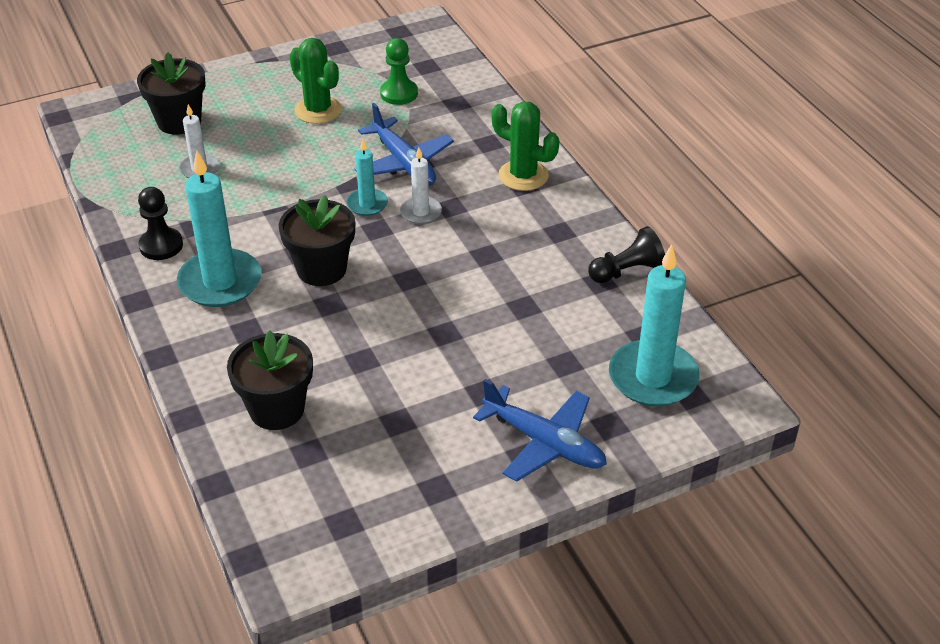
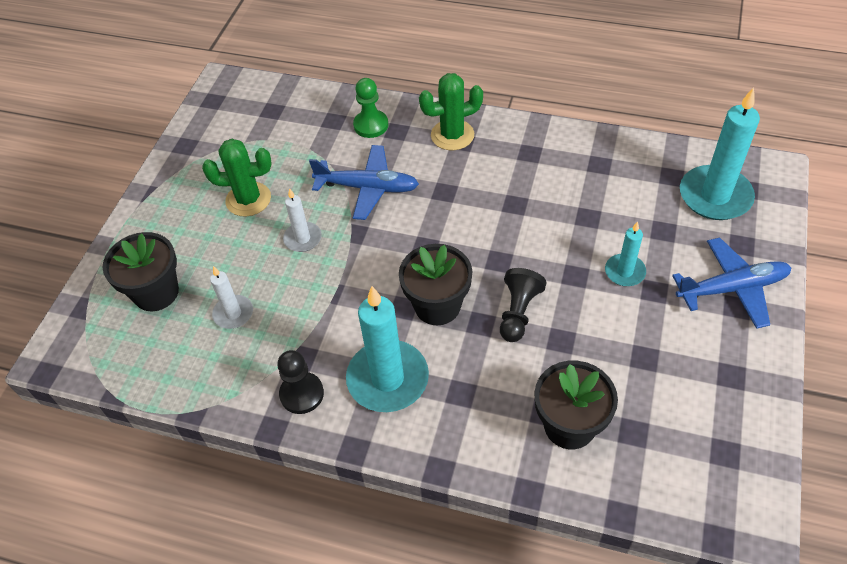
camera: 45 degrees left, 10 degrees up
turquoise candle [346,140,388,216] -> turquoise candle moved to [605,221,646,286]
green pawn [380,38,418,105] -> green pawn moved to [353,78,388,138]
white candle [400,147,442,224] -> white candle moved to [283,188,322,252]
black pawn [588,226,665,283] -> black pawn moved to [500,268,546,342]

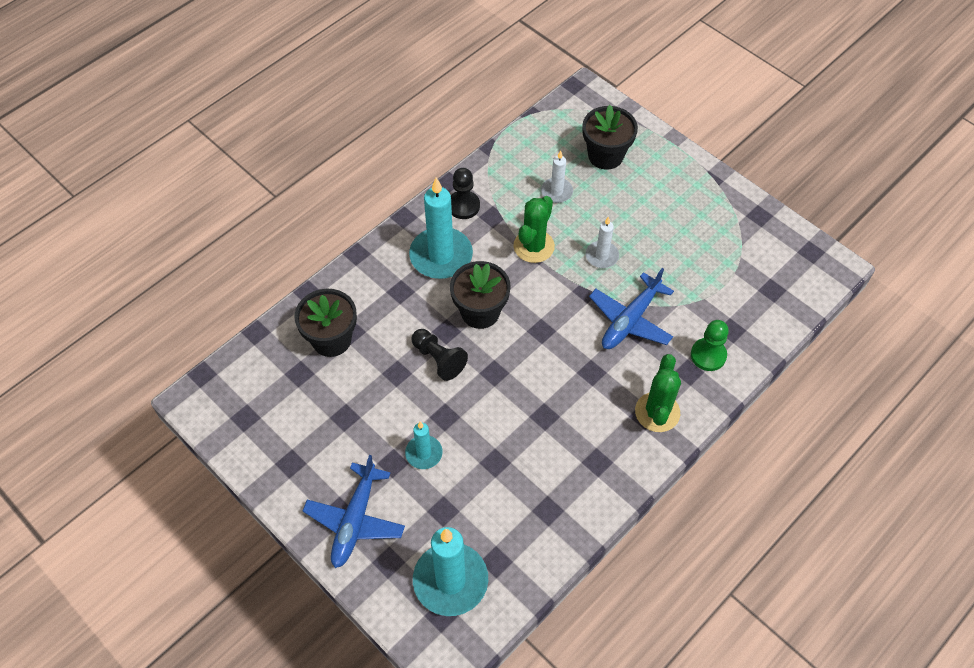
camera: 115 degrees right, 5 degrees up
green cactus [202,139,272,217] -> green cactus moved to [513,196,555,263]

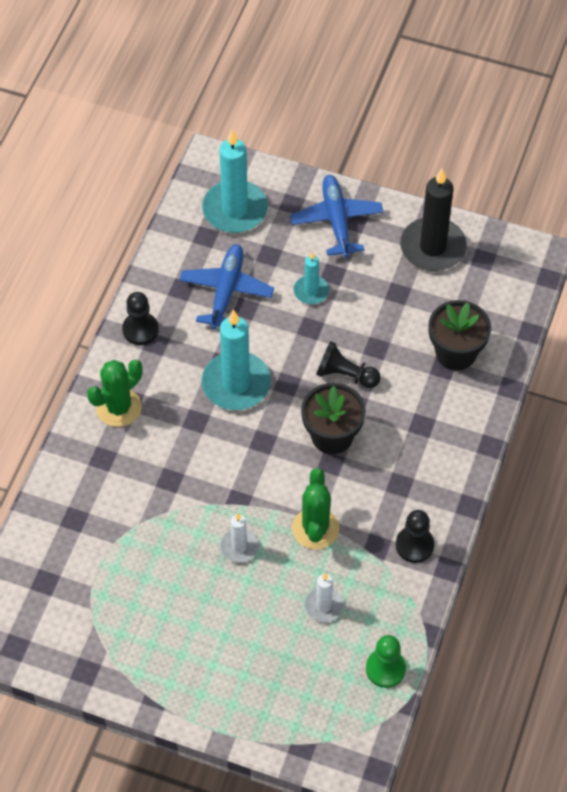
camera: 155 degrees right, 0 degrees up
turquoise candle [409,177,473,279] -> turquoise candle moved to [201,310,271,410]
black flower pot [582,105,638,170] -> none
blue plane [589,268,674,349] -> blue plane moved to [179,244,274,330]
green cactus [635,354,681,432] -> green cactus turned 60 degrees clockwise [87,360,143,427]
green pawn [691,320,729,371] -> green pawn moved to [366,635,406,688]
none -> black pawn [122,292,159,345]
none -> black candle [400,168,467,271]

